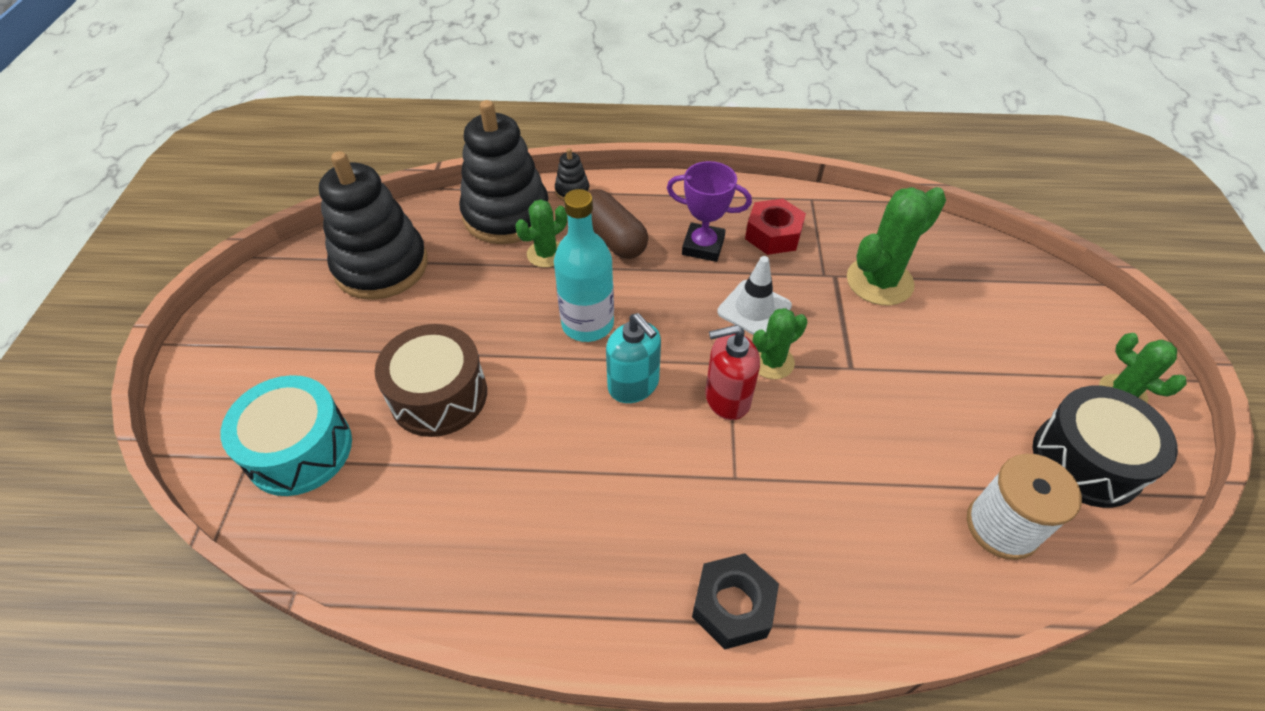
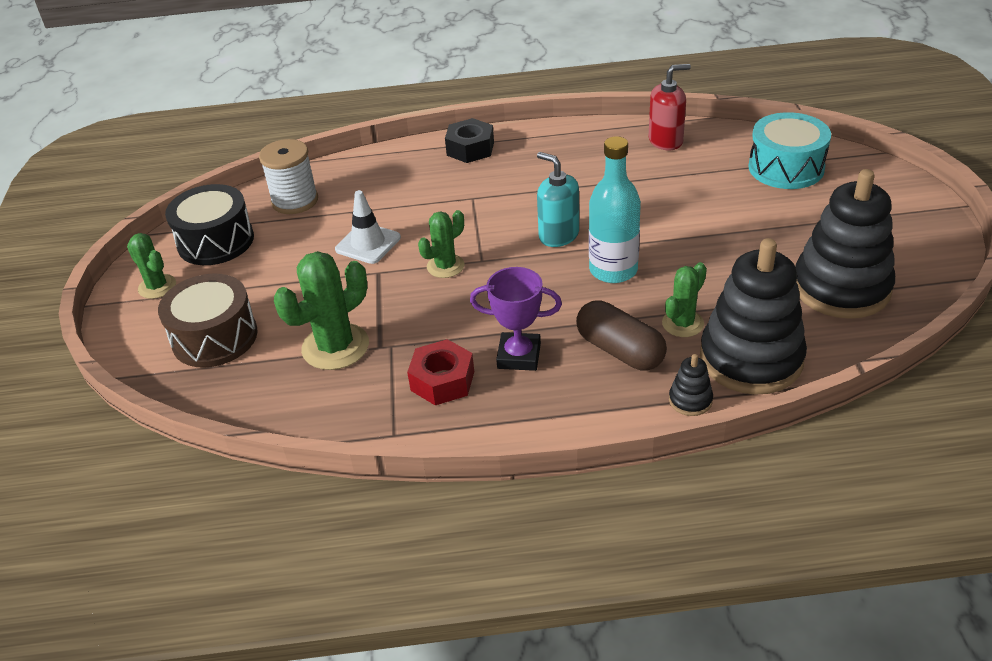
camera: 175 degrees right, 10 degrees down
brown drum [375,324,487,437] -> brown drum moved to [158,273,258,368]
red soap dispenser [705,325,760,420] -> red soap dispenser moved to [648,64,691,150]
white traffic cone [717,256,792,335] -> white traffic cone moved to [335,190,401,264]

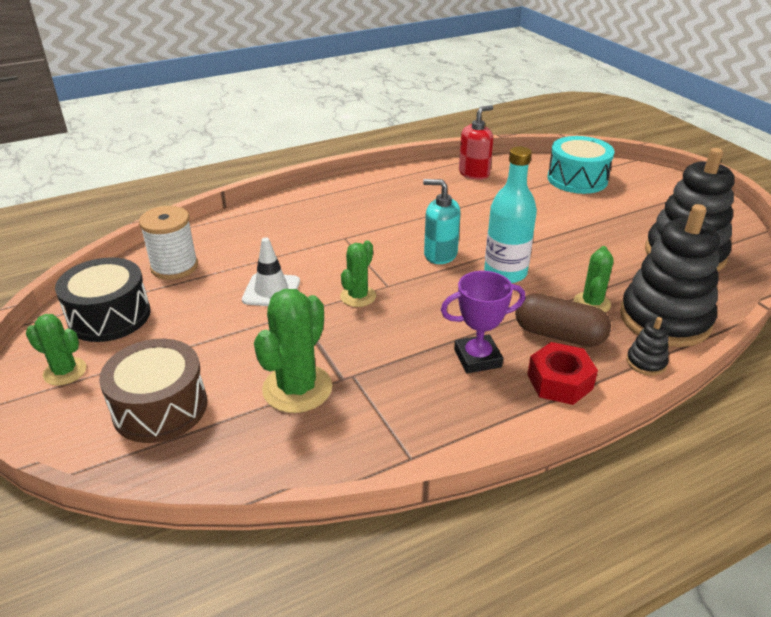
camera: 25 degrees left, 5 degrees down
red nut [407,339,474,405] -> red nut moved to [527,342,598,405]
black nut [445,118,494,163] -> none

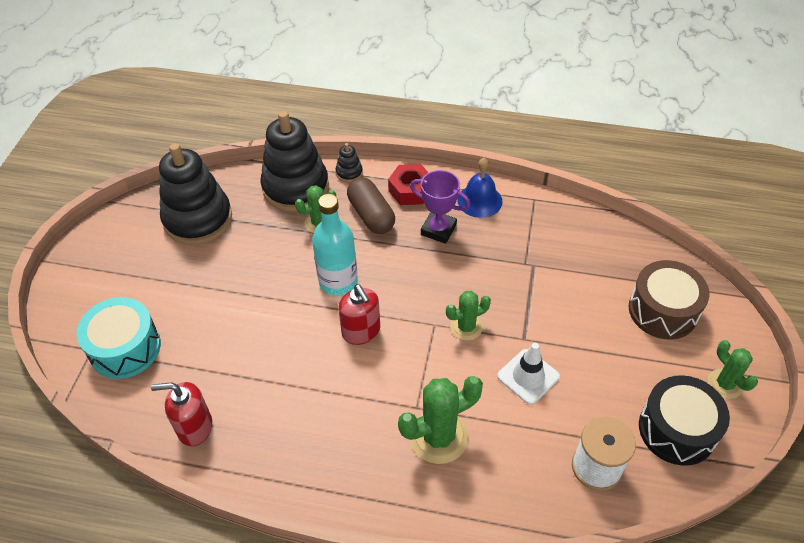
camera: 140 degrees left, 15 degrees up
green cactus [254,289,333,413] -> green cactus moved to [398,376,483,464]
turquoise soap dispenser [423,179,461,264] -> red soap dispenser [338,284,380,345]
none -> blue bell [457,158,503,218]

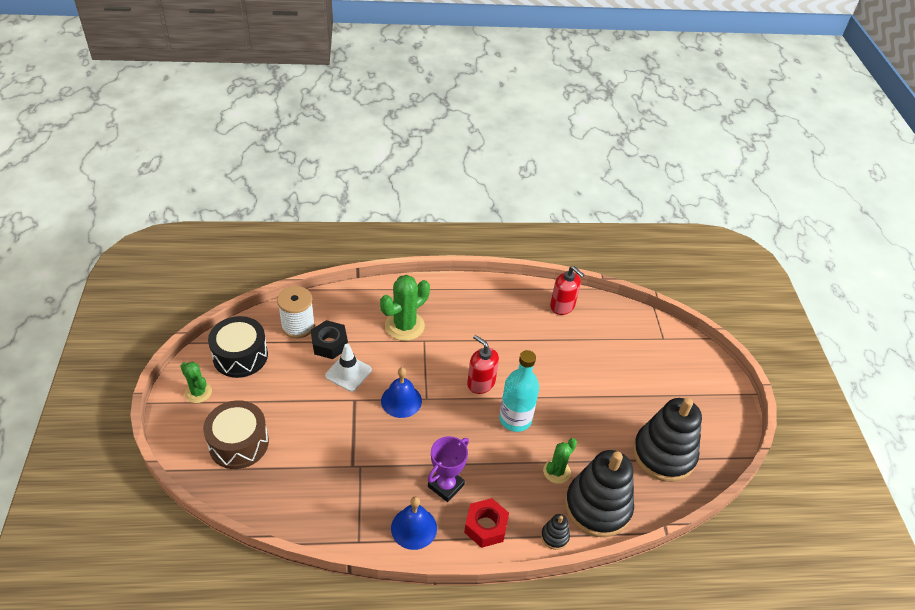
camera: 160 degrees right, 5 degrees down
turquoise drum [76,297,161,379] -> none
red soap dispenser [151,382,212,446] -> red soap dispenser turned 60 degrees clockwise [550,266,584,315]
brown capsule [347,177,395,234] -> none
purple trophy [410,170,470,244] -> purple trophy turned 60 degrees counterclockwise [428,436,469,502]
green cactus [446,291,491,341] -> blue bell [381,367,422,418]
none -> black nut [311,320,348,359]

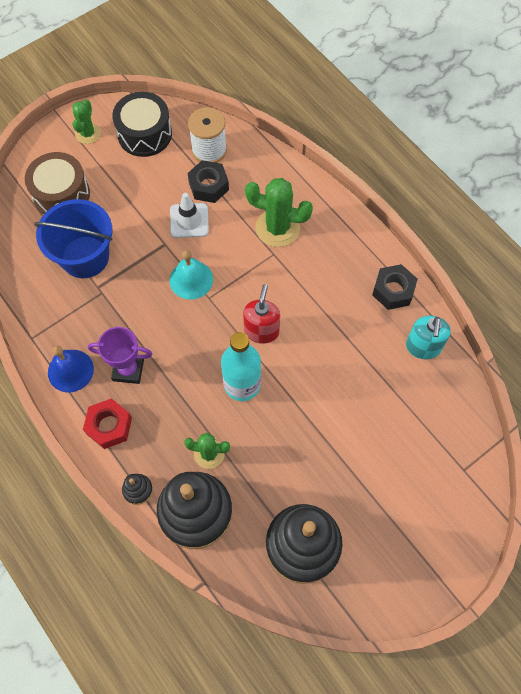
camera: 60 degrees right, 20 degrees up
blue bell [381,367,422,418] -> turquoise bell [170,250,213,299]
red soap dispenser [550,266,584,315] -> turquoise soap dispenser [406,316,451,359]
none -> blue bucket [34,199,112,278]
none -> black nut [372,264,417,310]

